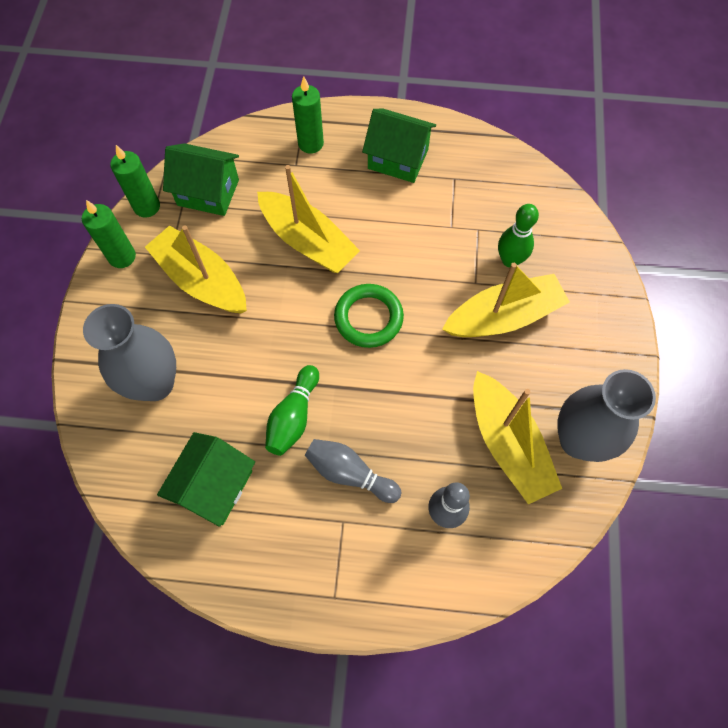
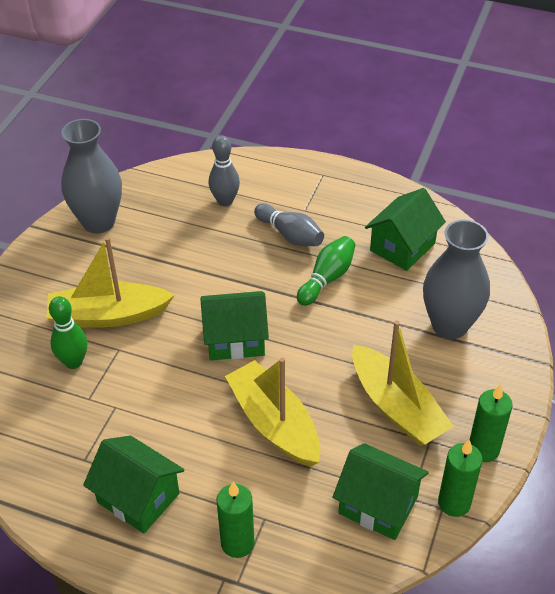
camera: 165 degrees left, 20 degrees down
green ring [334,284,404,348] -> green house [200,291,269,360]
yellow boat [473,371,562,504] -> none

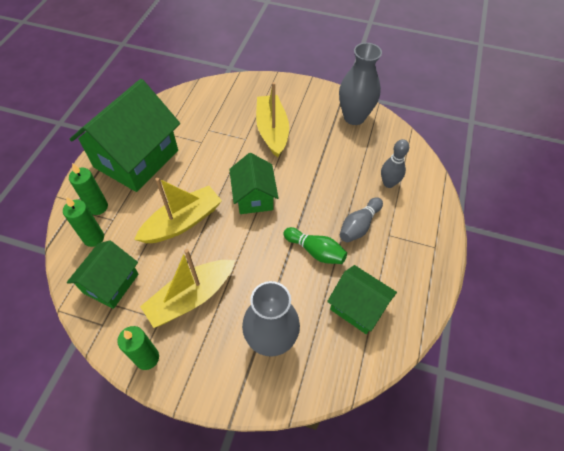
camera: 85 degrees right, 10 degrees up
green bowling pin [49,296,88,369] -> none
green house [83,436,185,533] -> green house [70,79,180,192], size x1.80
green candle [438,440,483,517] -> green candle moved to [63,197,104,247]

